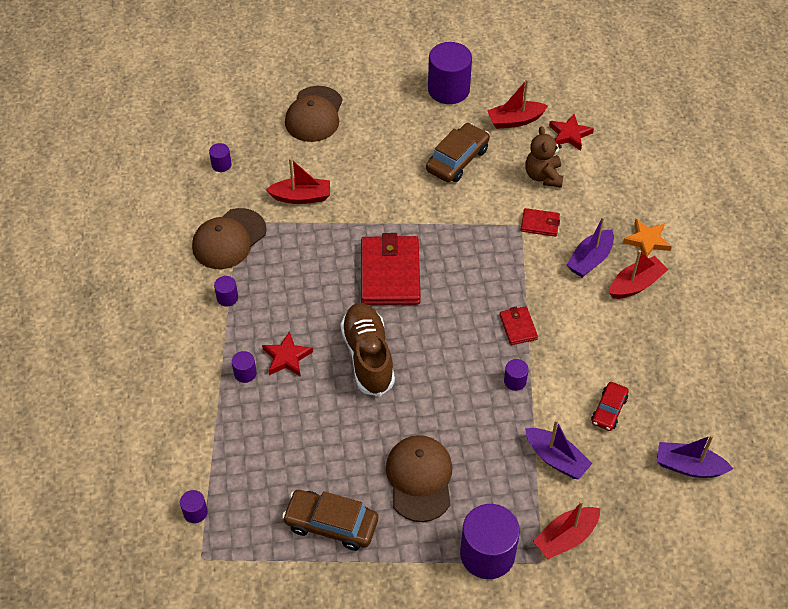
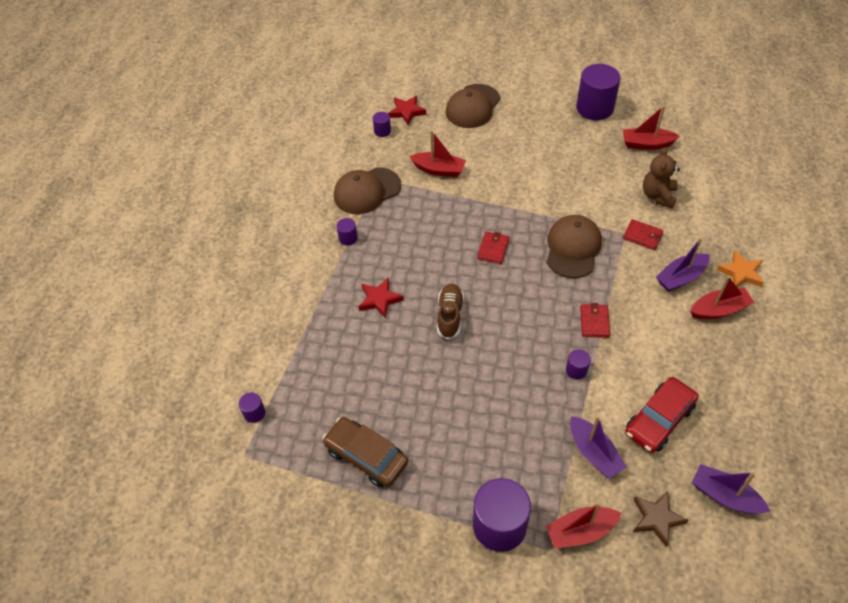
camera: 20 degrees right, 0 degrees up
purple cylinder [232,351,257,383] -> none
brown shoe [340,303,395,397] -> brown shoe [437,283,464,340], size x0.65
red wallet [361,233,421,305] -> red wallet [477,232,510,264], size x0.48
brown cap [386,435,452,522] -> brown cap moved to [547,215,602,278]
brown car [426,123,490,183] -> none
red star [549,114,594,151] -> red star moved to [388,96,426,126]
red car [591,382,629,431] -> red car [625,377,698,453], size x1.62
none -> brown star [633,491,689,547]

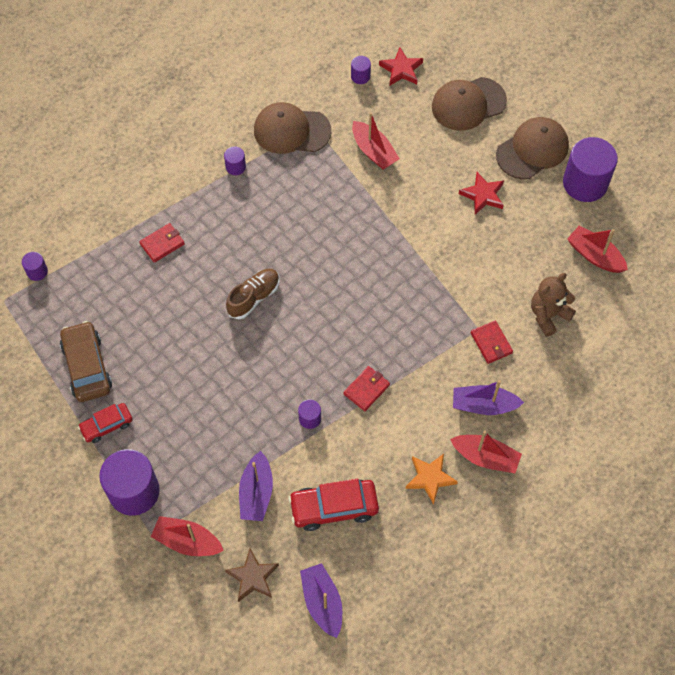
camera: 35 degrees right, 10 degrees up
red star [359,277,404,319] -> red star moved to [459,172,504,215]
red wallet [477,232,510,264] -> red wallet moved to [139,223,185,263]
brown cap [547,215,602,278] -> brown cap moved to [496,117,569,180]
orange star [717,250,764,287] -> orange star moved to [405,454,458,504]
none -> red car [78,403,133,443]

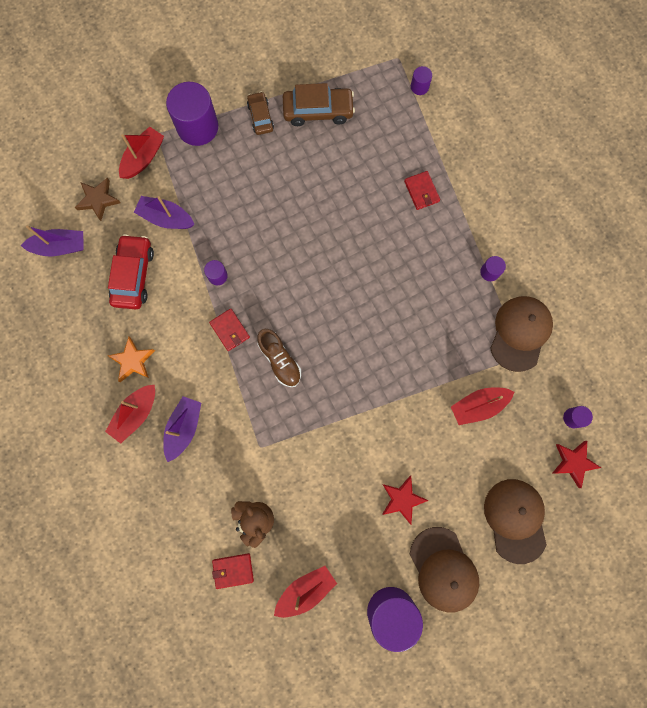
camera: 105 degrees right, 15 degrees up
red car [78,403,133,443] -> brown car [247,91,274,135]
brown shoe [226,269,279,319] -> brown shoe moved to [257,329,301,387]
red wallet [471,320,513,364] -> red wallet moved to [212,553,254,589]

